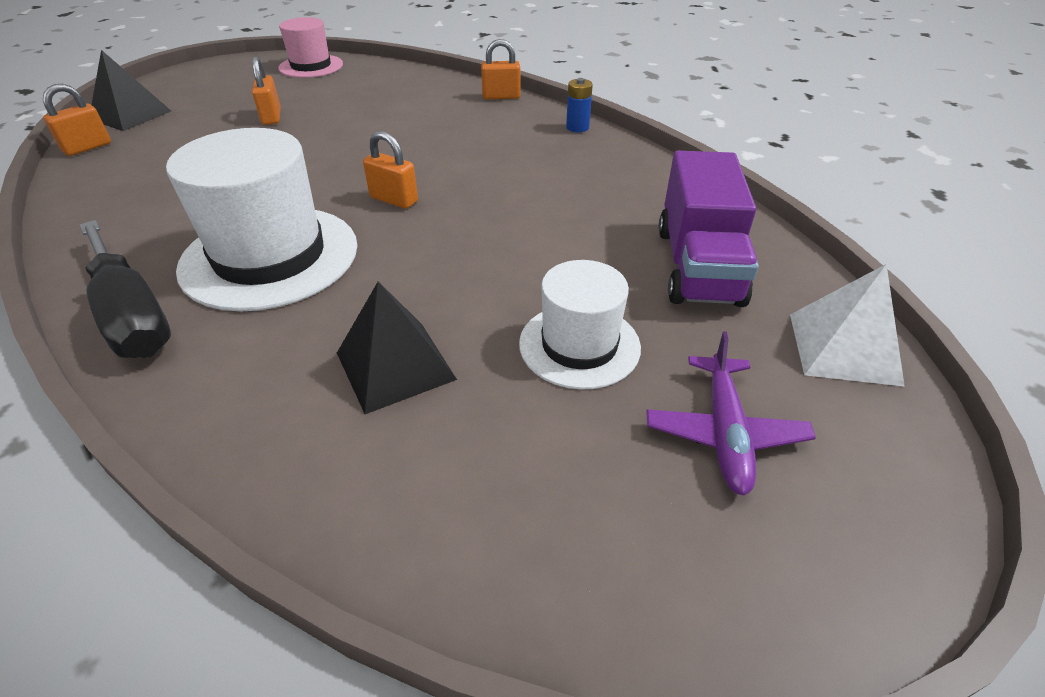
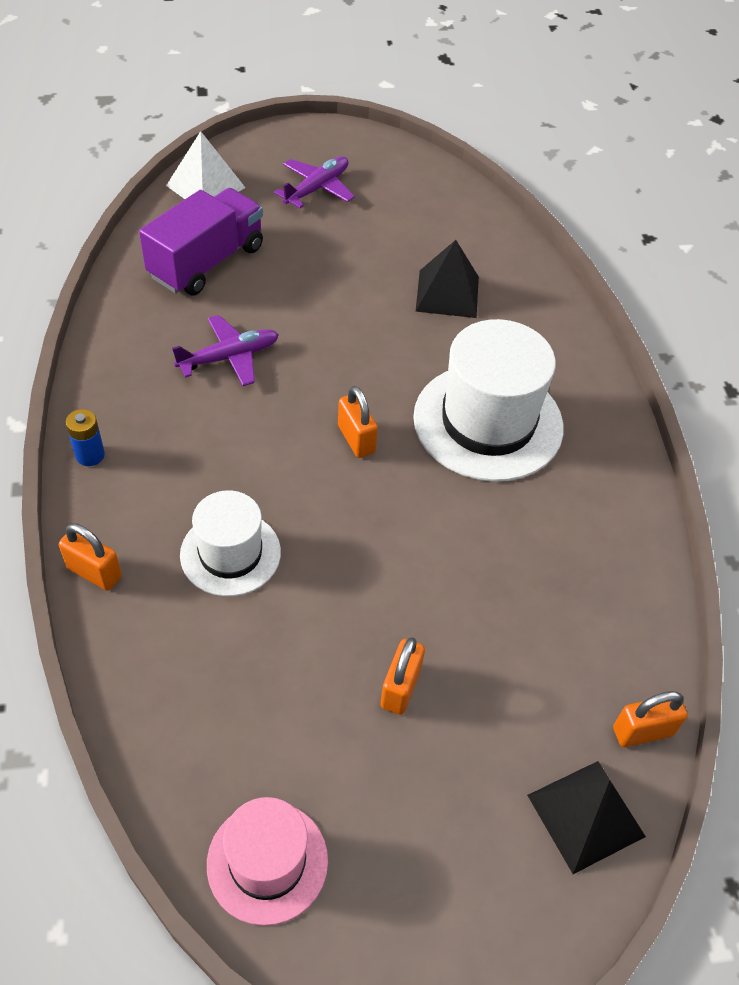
camera: 150 degrees left, 10 degrees up
black screwdriver [79,220,171,358] -> none
white hat [519,260,641,390] -> white hat moved to [180,490,281,596]
none -> purple plane [172,315,279,386]

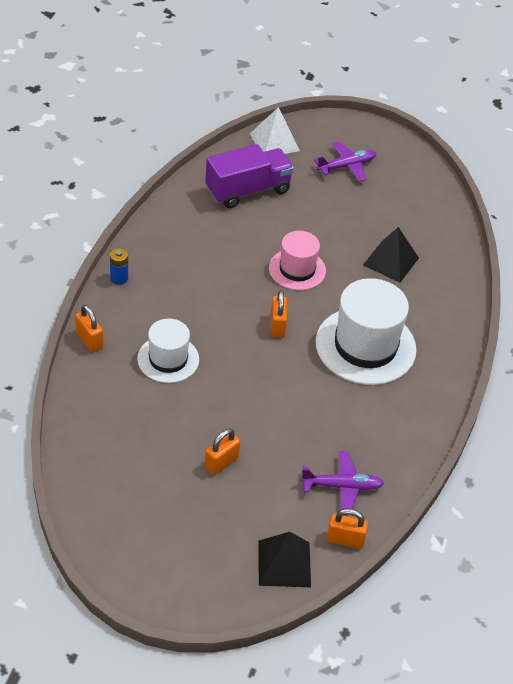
camera: 25 degrees right, 5 degrees down
purple plane [172,315,279,386] -> purple plane moved to [300,451,384,510]
pink hat [207,797,328,926] -> pink hat moved to [269,231,326,290]

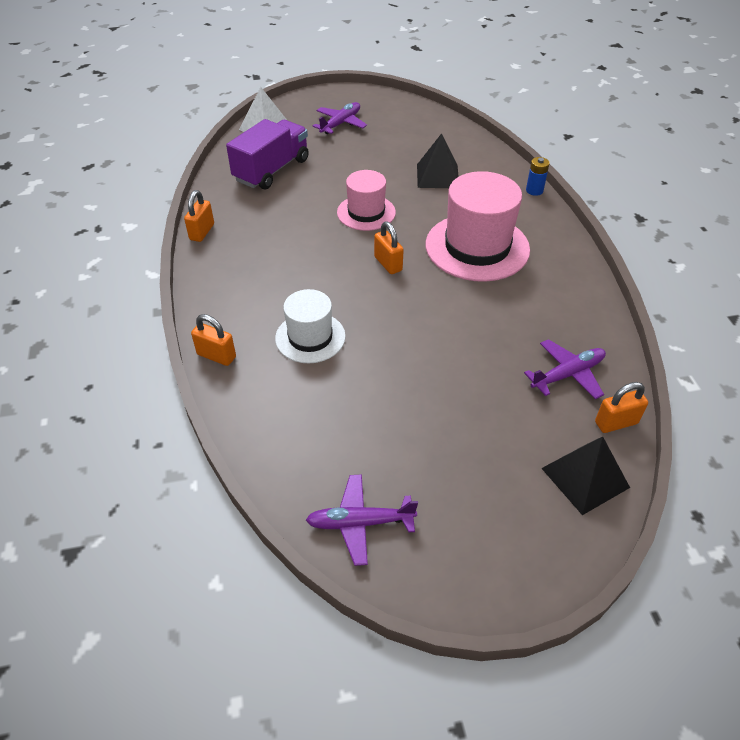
camera: 25 degrees left, 0 degrees up
blue battery [110,248,128,285] -> blue battery moved to [526,157,550,196]
orange padlock [205,429,241,475] -> orange padlock moved to [184,190,214,242]
white hat [315,278,417,385] -> pink hat [426,171,530,282]
none -> purple plane [306,474,418,566]

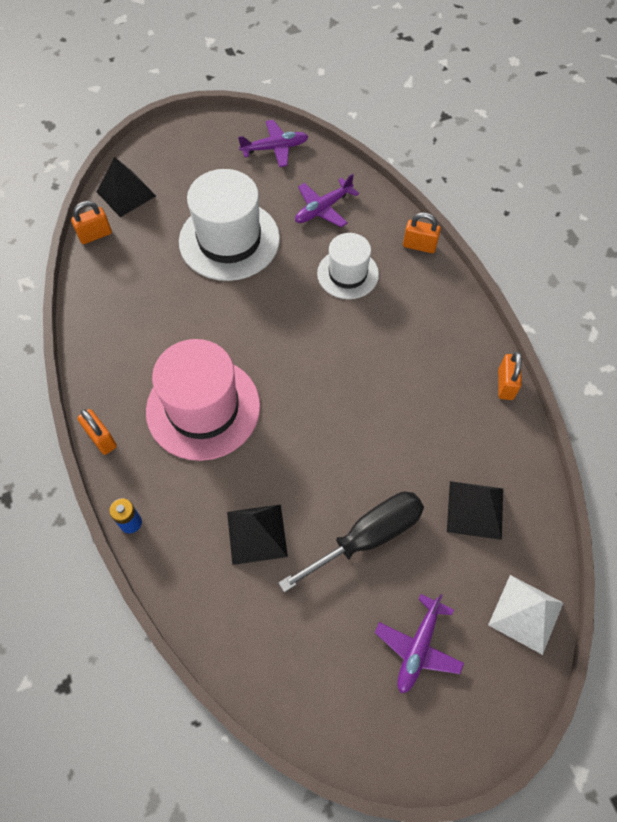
camera: 170 degrees right, 15 degrees up
purple truck [226,119,309,189] -> black pyramid [447,481,503,540]
pink hat [337,170,396,231] -> none
orange padlock [374,221,404,274] -> orange padlock moved to [77,409,117,455]
purple plane [524,339,606,399] -> purple plane moved to [295,174,359,227]
none -> white hat [179,169,280,281]
none -> black screwdriver [278,492,424,593]

